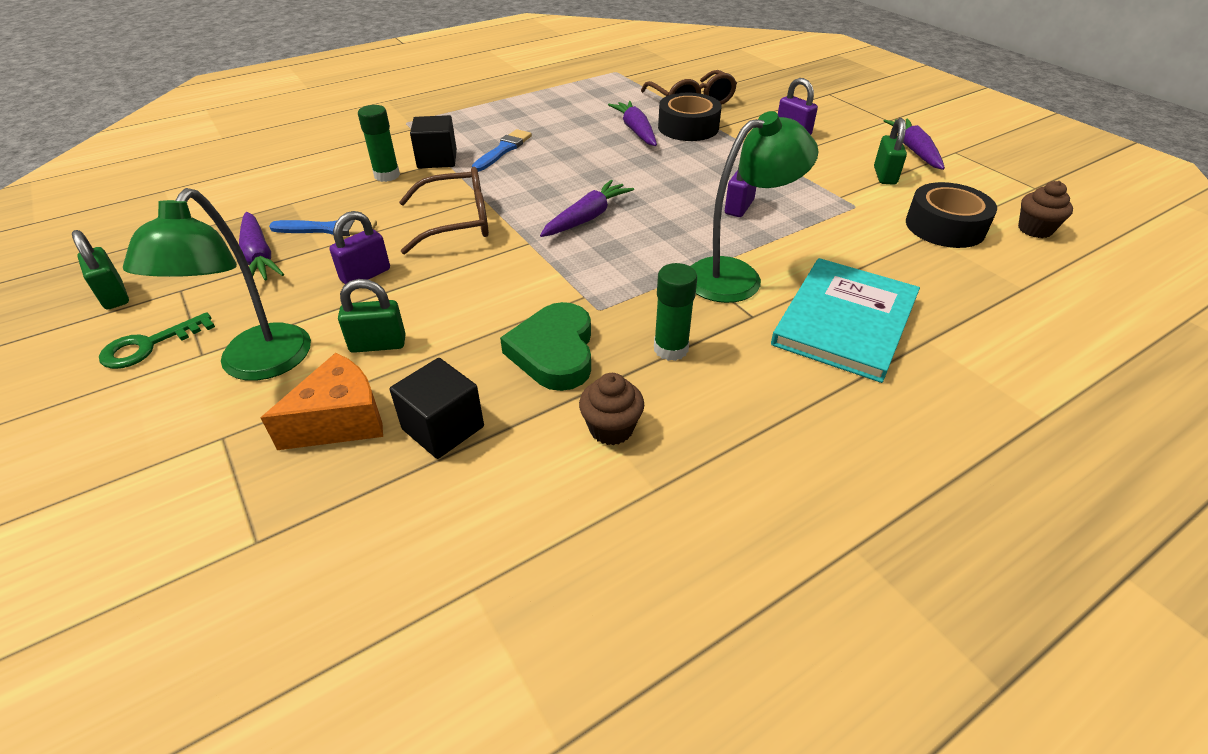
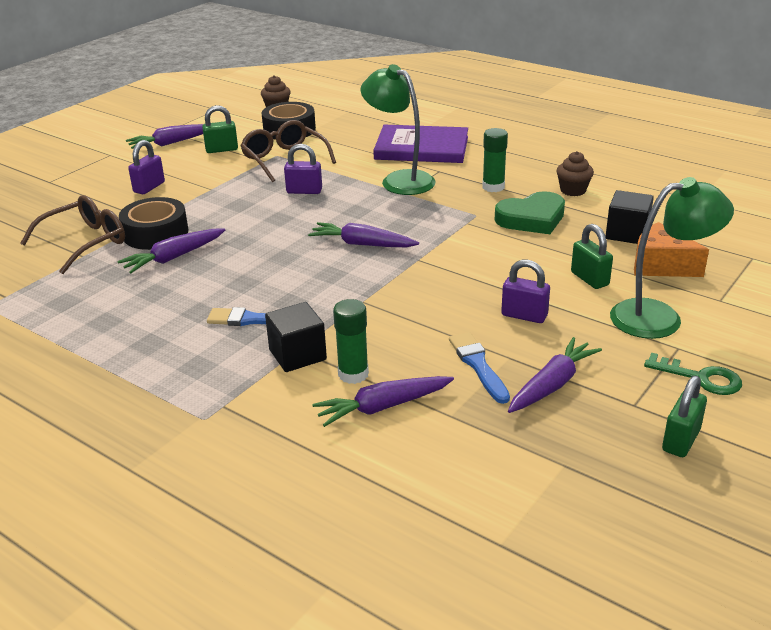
camera: 110 degrees left, 10 degrees down
brown glasses [399,167,489,254] -> brown glasses moved to [240,120,336,182]
turquoise book [771,258,920,383] -> purple book [373,125,468,163]
none -> purple carrot [312,376,454,427]

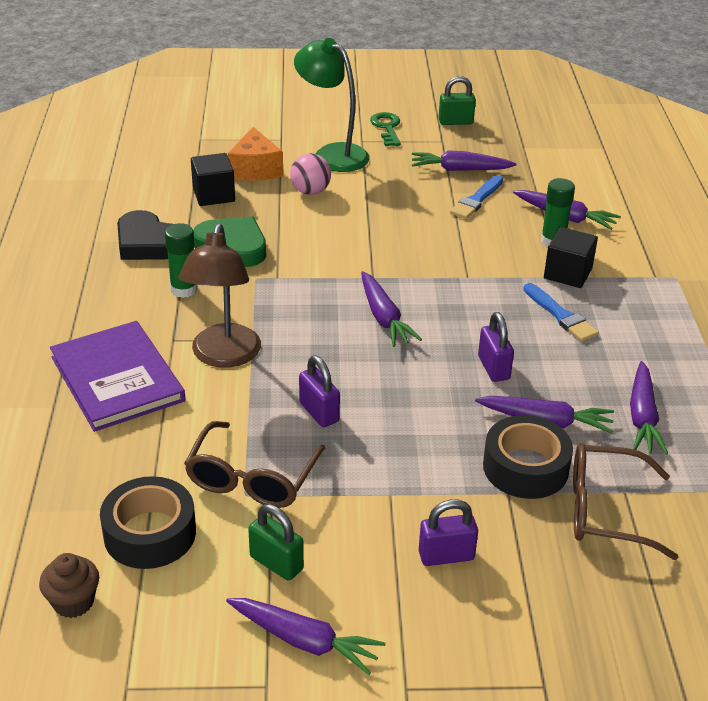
camera: 130 degrees left, 5 degrees up
green lamp [361,64,436,195] -> brown lamp [179,223,261,368]
purple padlock [501,260,550,323] -> purple padlock moved to [478,312,514,382]
brown cupcake [557,151,594,196] -> black heart [117,210,173,260]
green padlock [571,224,613,289] -> pink ball [290,153,331,195]
none -> purple carrot [630,361,668,454]

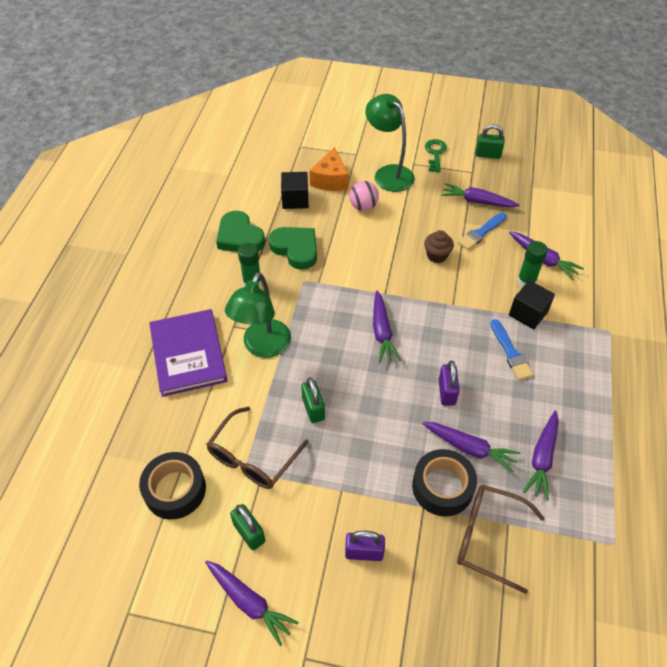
camera: 15 degrees right, 15 degrees up
brown cupcake [39,553,99,618] -> brown cupcake moved to [424,230,454,263]
black heart [117,210,173,260] -> green heart [216,211,265,252]
brown lamp [179,223,261,368] -> green lamp [225,272,291,358]
purple padlock [299,355,340,427] -> green padlock [301,377,325,423]

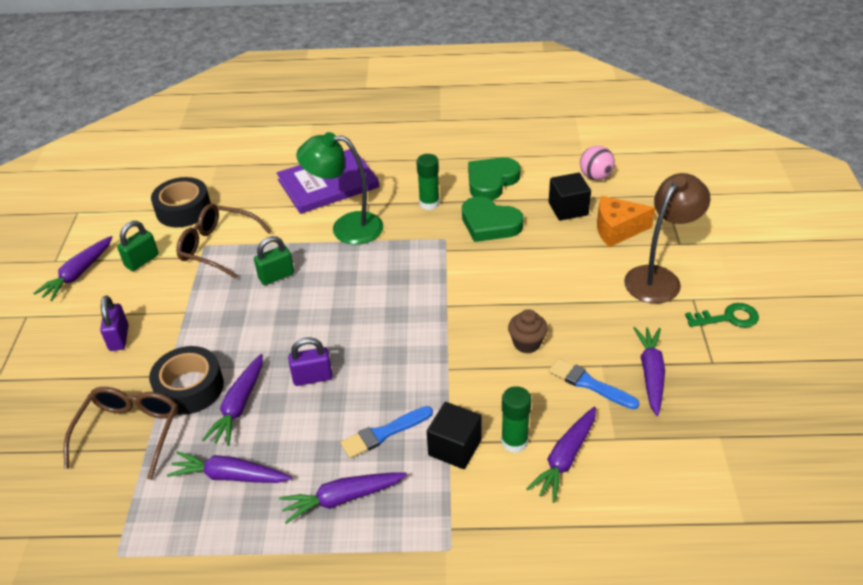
camera: 80 degrees right, 10 degrees down
green heart [269,227,317,270] -> green heart turned 90 degrees clockwise [462,196,524,242]
pink ball [349,181,379,211] -> pink ball moved to [580,146,615,180]
green lamp [365,94,415,192] -> brown lamp [624,173,710,303]
purple carrot [373,290,401,363] -> purple carrot moved to [279,472,407,524]
green padlock [476,124,505,159] -> none

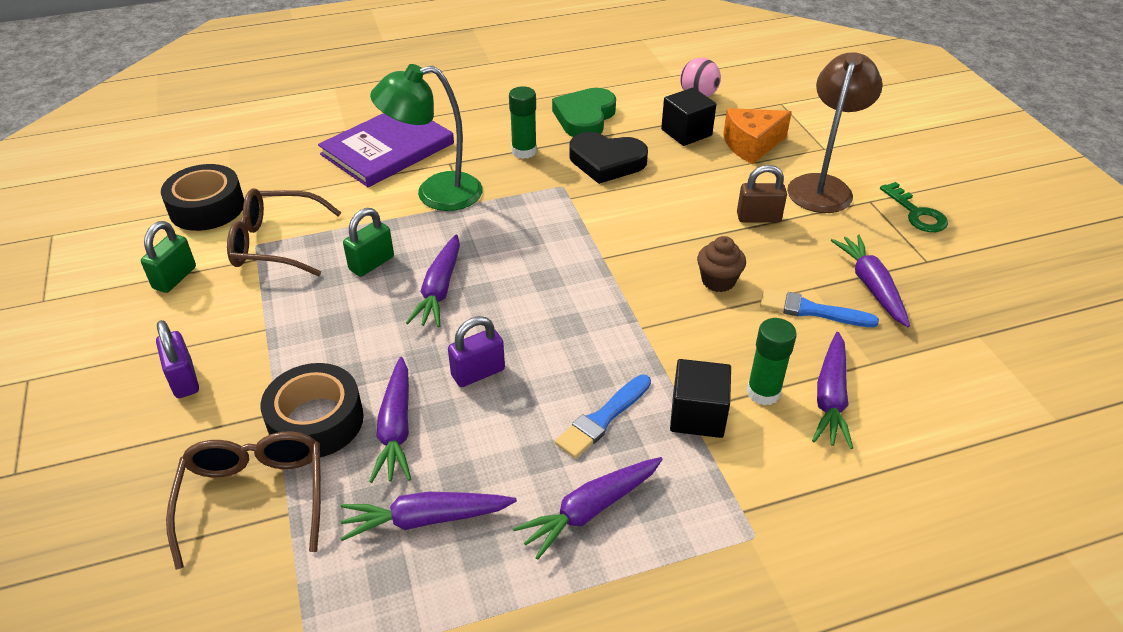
camera: 20 degrees left, 0 degrees up
purple carrot [33,236,113,301] -> purple carrot moved to [406,235,460,328]
green heart [462,196,524,242] -> black heart [569,132,648,184]
green key [685,303,759,327] -> green key turned 90 degrees clockwise [880,182,948,232]
none -> brown padlock [737,165,787,223]

